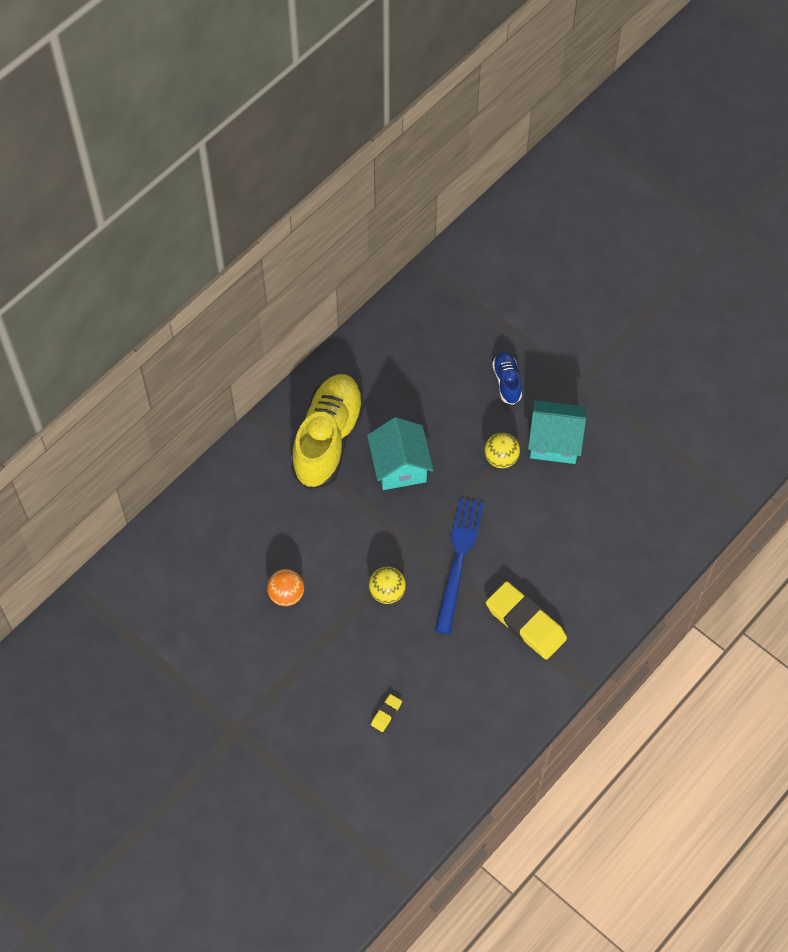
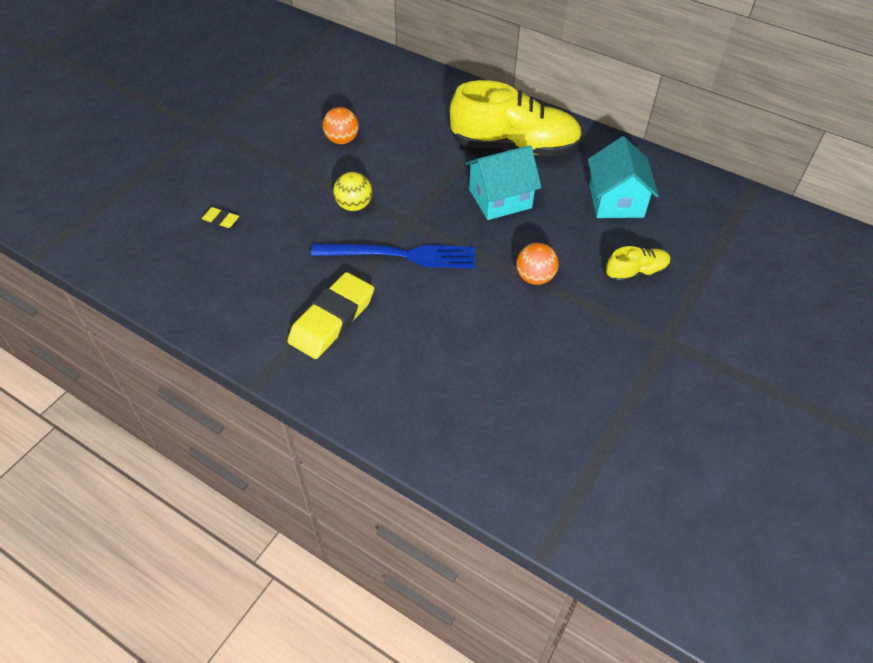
camera: 80 degrees right, 10 degrees down
yellow ball [484,433,520,468] -> orange ball [517,243,558,285]
blue shoe [492,352,522,405] -> yellow shoe [606,246,671,283]
turquoise house [528,400,586,464] -> turquoise house moved to [588,136,659,218]

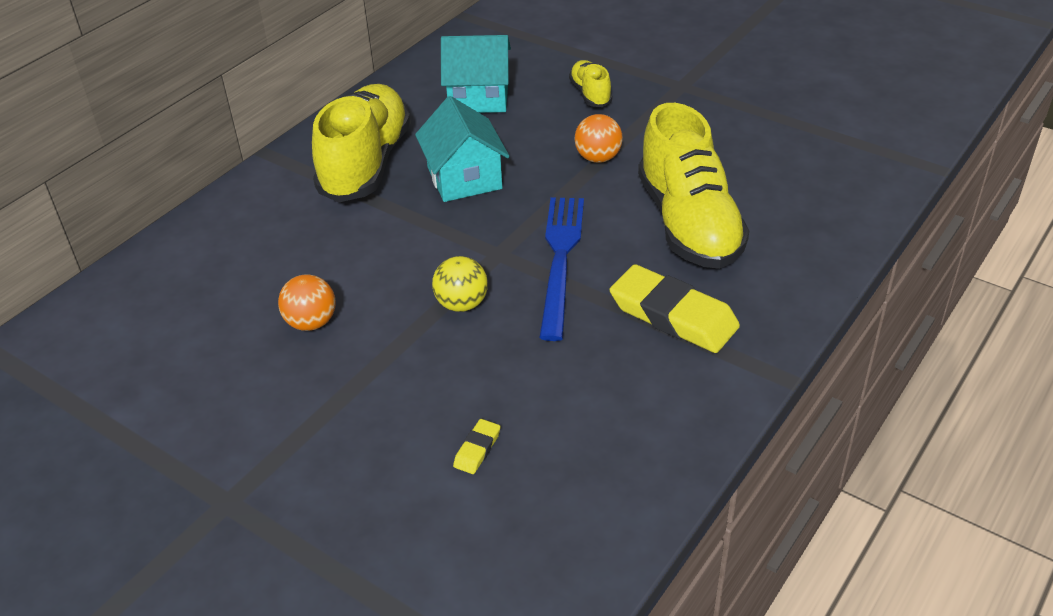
camera: 85 degrees left, 10 degrees down
none -> yellow shoe [638,103,749,269]

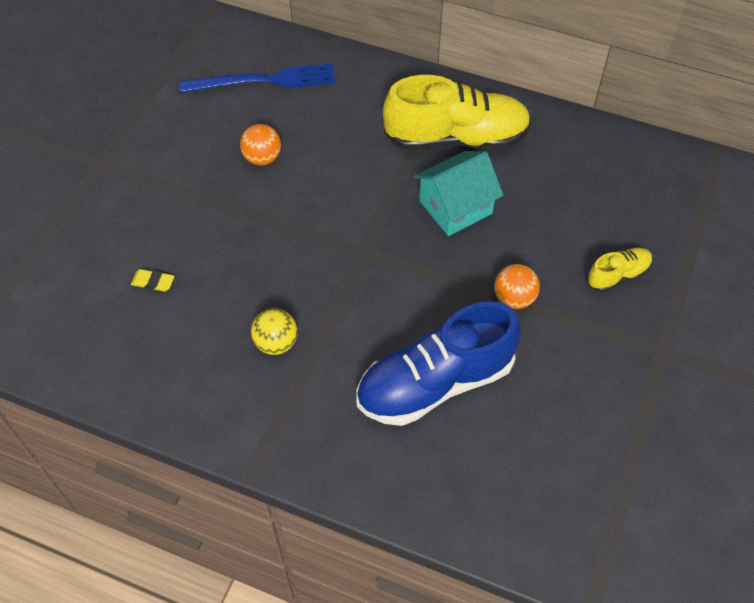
camera: 75 degrees right, 15 degrees up
yellow ball [432,256,488,312] -> yellow ball moved to [251,308,297,355]
turquoise house [441,35,511,113] -> none
blue fork [539,197,584,341] -> blue fork moved to [179,63,336,93]
yellow eraser [610,264,740,353] -> none
yellow shoe [638,103,749,269] -> blue shoe [357,301,521,426]

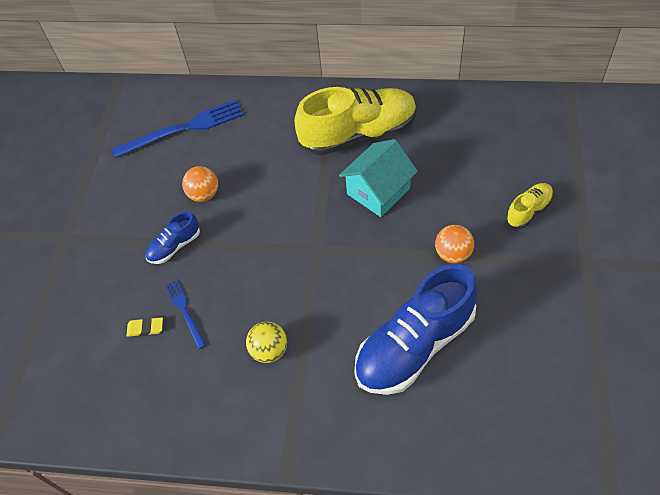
camera: 10 degrees left, 0 degrees up
none -> blue shoe [145,211,200,264]
none -> blue fork [165,280,206,349]

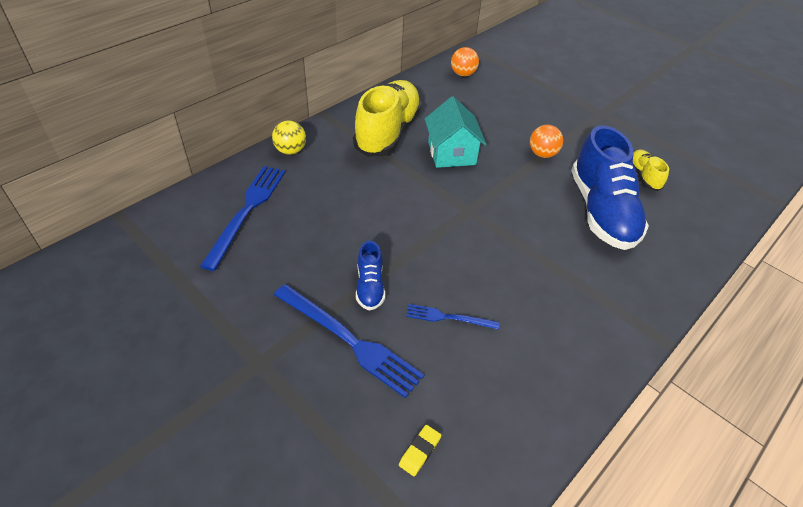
camera: 60 degrees left, 10 degrees down
yellow eraser [127,317,163,337] -> yellow eraser moved to [399,425,441,476]
orange ball [182,166,218,202] -> orange ball moved to [451,47,479,77]
yellow ball [246,322,287,363] -> yellow ball moved to [272,121,306,155]
yellow shoe [506,183,554,229] -> yellow shoe moved to [633,150,669,191]
none -> blue fork [274,284,424,398]

